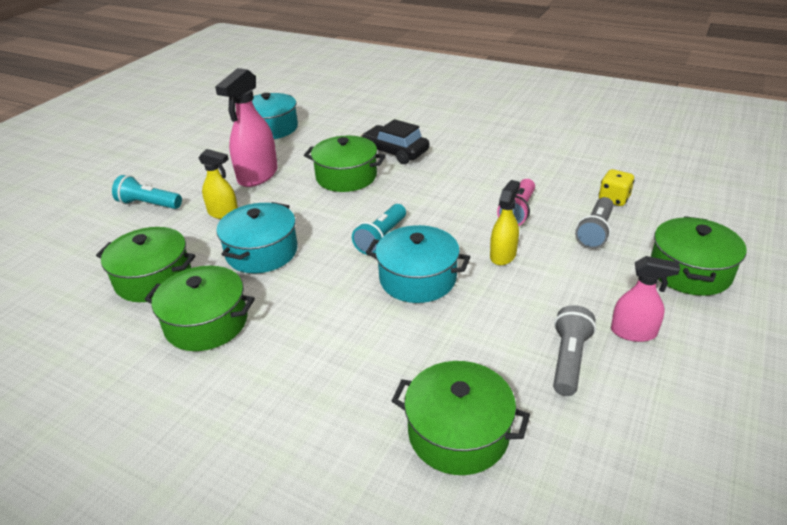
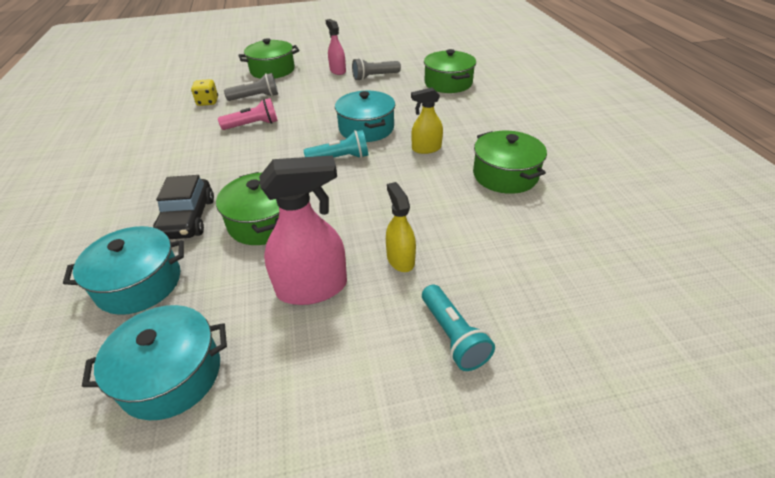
camera: 130 degrees left, 5 degrees up
green pot [96,227,196,302] -> none
turquoise pot [216,202,297,273] -> turquoise pot moved to [63,226,184,315]
yellow spray bottle [490,180,520,266] -> yellow spray bottle moved to [411,88,443,154]

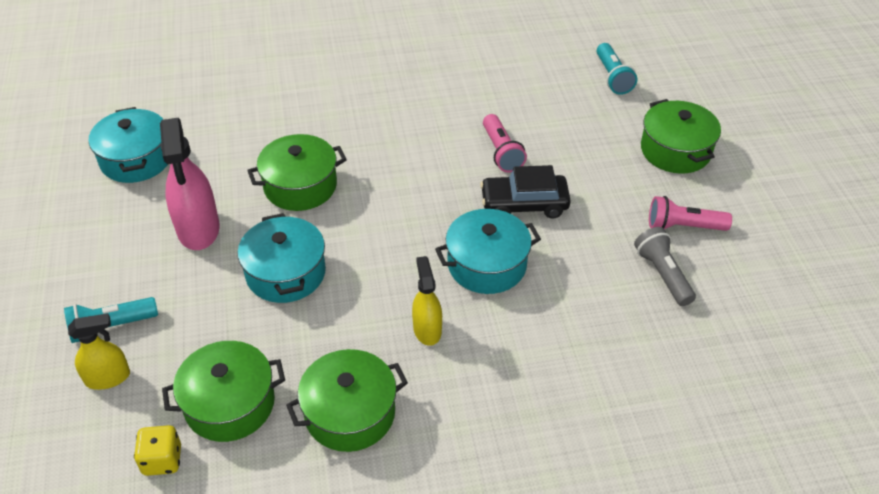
camera: 90 degrees right, 5 degrees up
turquoise pot [63,226,184,315] -> turquoise pot moved to [238,213,326,303]
black car [153,175,214,239] -> black car moved to [480,165,571,219]
yellow dice [191,79,218,106] -> yellow dice moved to [134,425,181,476]
grey flashlight [224,73,278,101] -> none
turquoise flashlight [304,130,368,158] -> turquoise flashlight moved to [597,43,637,95]
pink spray bottle [325,19,346,75] -> pink flashlight [649,196,732,231]
yellow spray bottle [386,182,416,272] -> yellow spray bottle moved to [68,313,130,390]
green pot [424,49,476,93] -> green pot moved to [162,341,285,442]

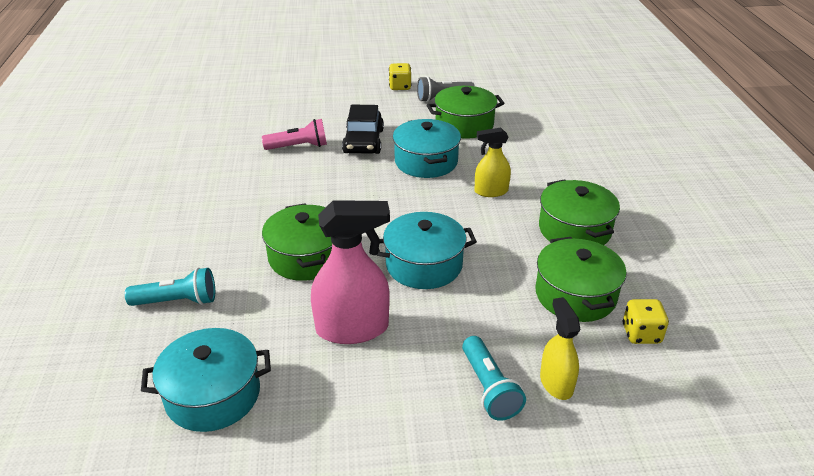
camera: 85 degrees left, 10 degrees down
turquoise flashlight [597,43,637,95] -> turquoise flashlight moved to [125,268,215,306]
green pot [641,99,721,174] -> green pot moved to [427,86,505,139]
pink flashlight [649,196,732,231] -> yellow dice [389,63,412,90]

